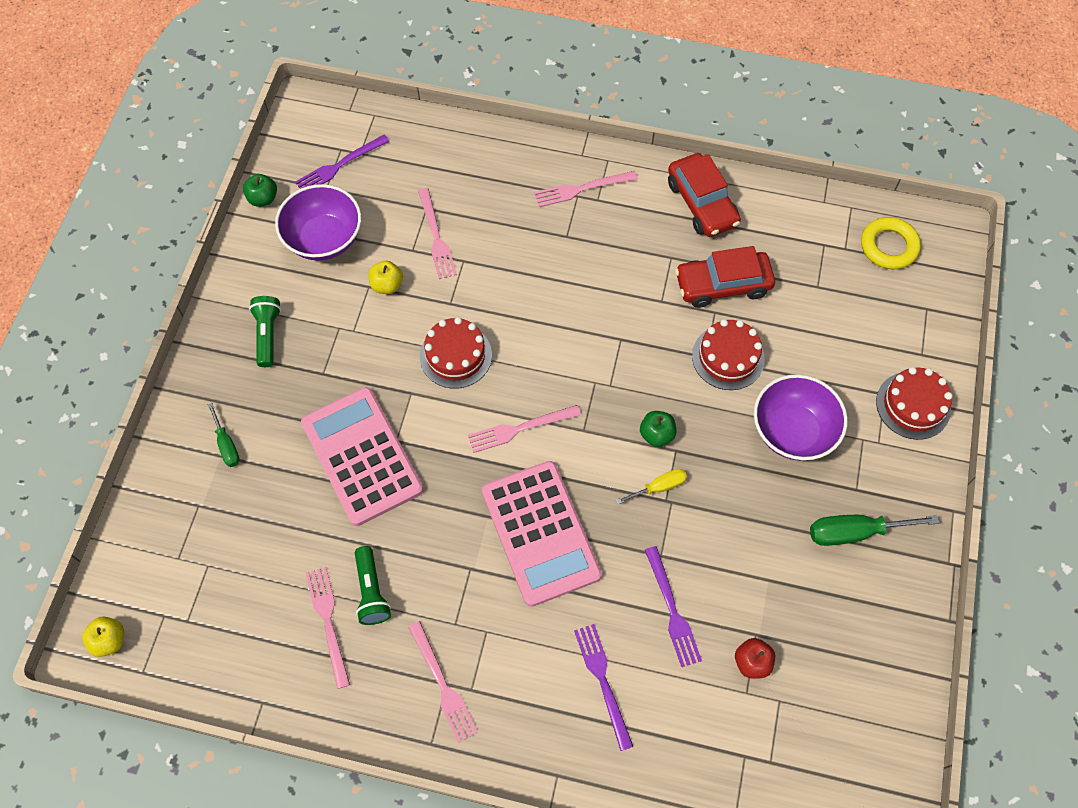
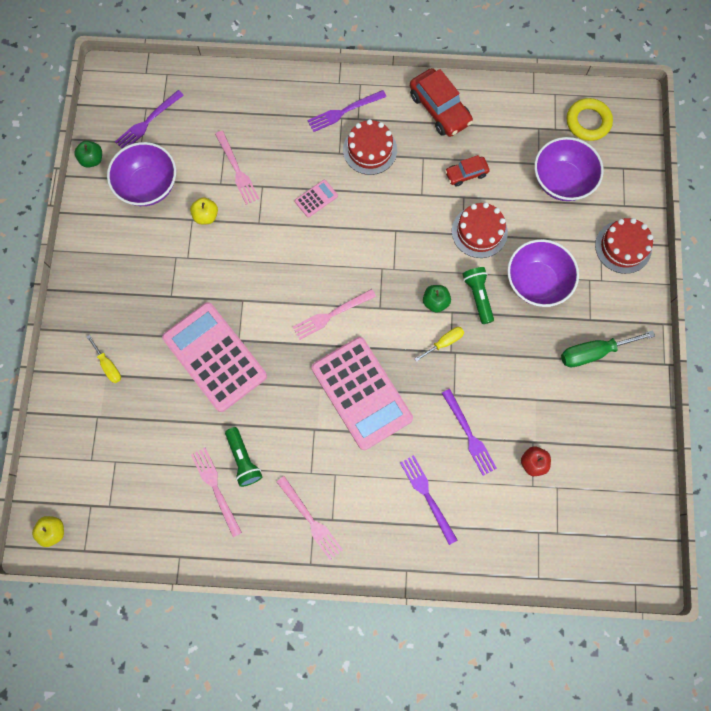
camera: 10 degrees left, 10 degrees up
green screwdriver [208,403,240,467] -> yellow screwdriver [87,335,121,383]
green flashlight [249,296,281,367] -> green flashlight moved to [463,267,494,324]
red cake [420,317,492,388] -> red cake moved to [343,119,397,175]
pink fork [535,171,638,207] -> purple fork [307,90,386,132]
red car [675,246,775,308] -> red car [445,155,490,187], size x0.57
none -> pink calculator [295,180,338,218]
none -> purple bowl [534,137,604,201]

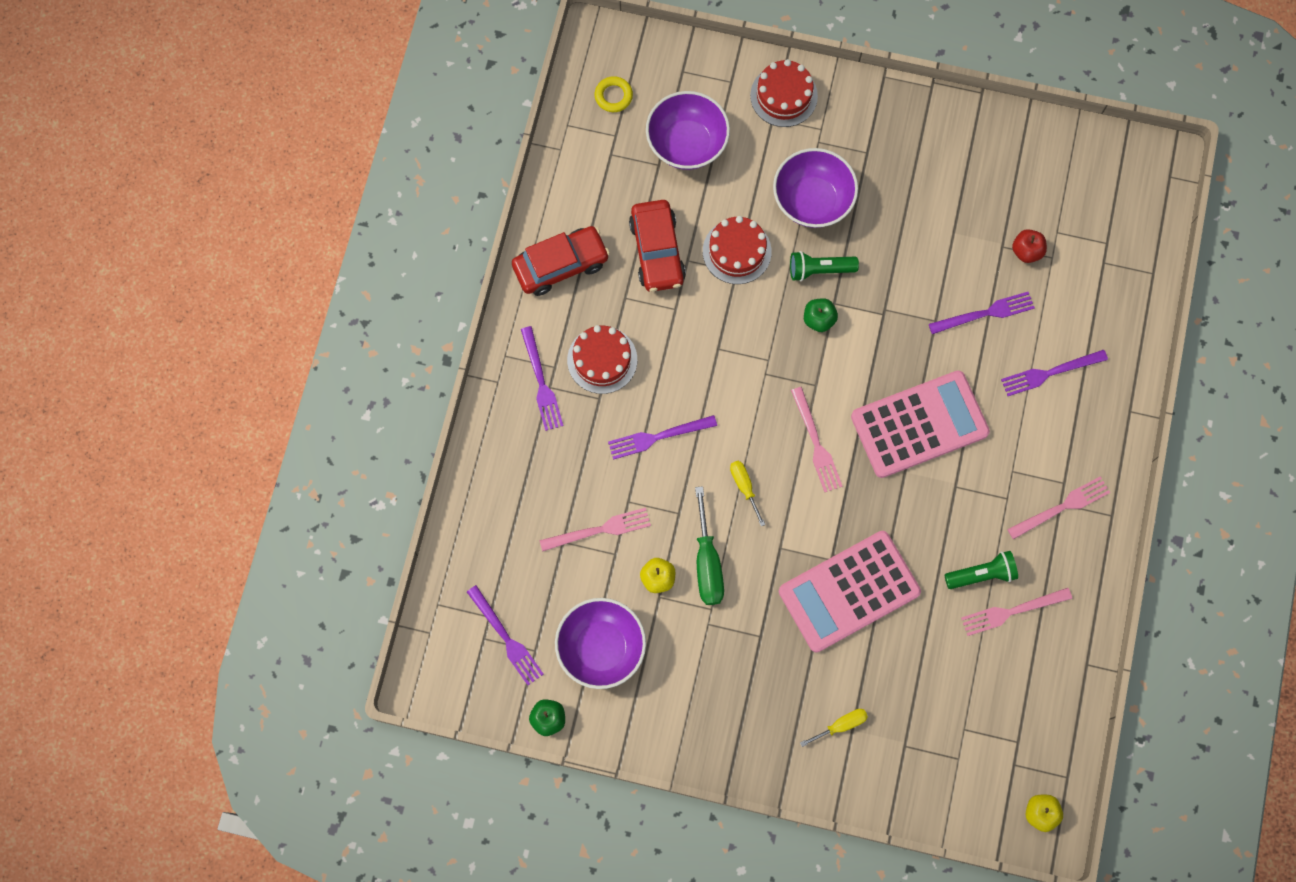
camera: 80 degrees left, 0 degrees up
pink calculator [295,180,338,218] -> purple fork [608,415,717,460]
yellow screwdriver [415,327,464,362] -> yellow screwdriver moved to [730,461,765,526]
red car [445,155,490,187] -> red car [629,200,686,292], size x1.74
green screwdriver [561,330,655,368] -> green screwdriver moved to [695,486,724,605]
yellow ring [567,98,613,141] -> yellow ring [595,76,633,112], size x0.67

